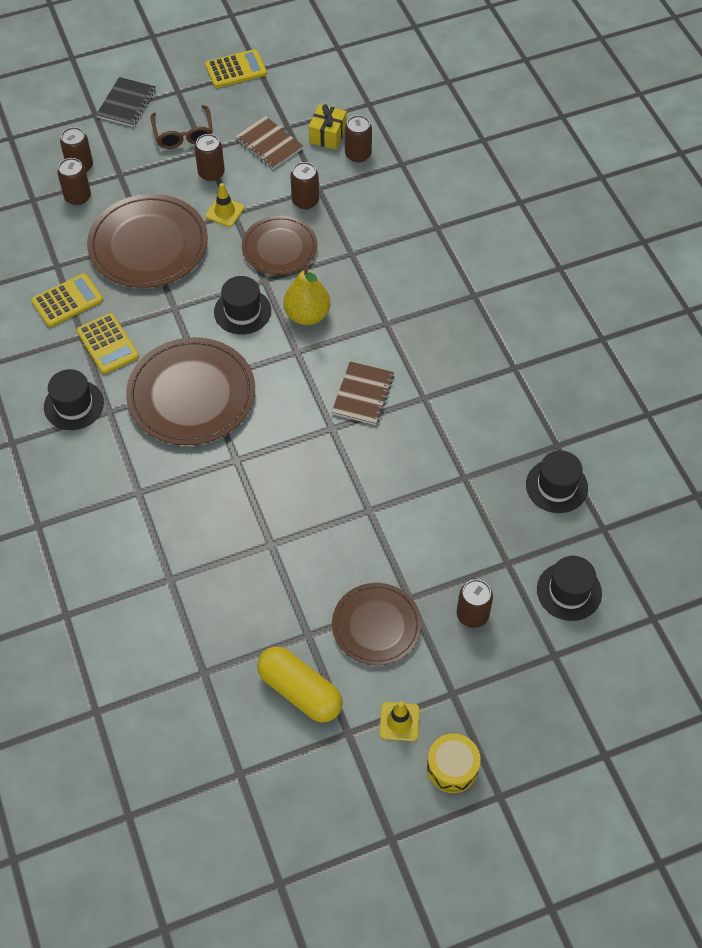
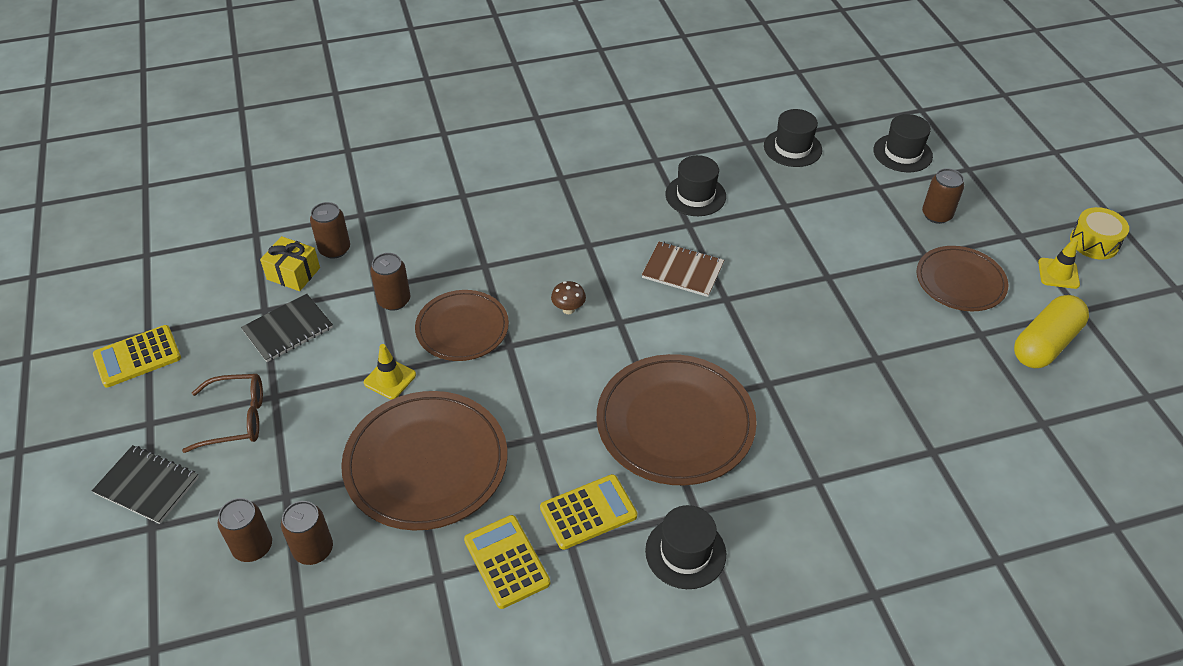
camera: 85 degrees left, 10 degrees down
brown can [194,134,225,181] -> none
yellow calculator [205,49,267,88] -> yellow calculator turned 105 degrees counterclockwise [93,325,181,388]
black hat [214,276,271,335] -> black hat moved to [665,155,726,216]
brown notebook [235,116,303,169] -> black notebook [241,294,333,362]
yellow pear [283,267,330,325] -> brown mushroom [551,281,586,314]

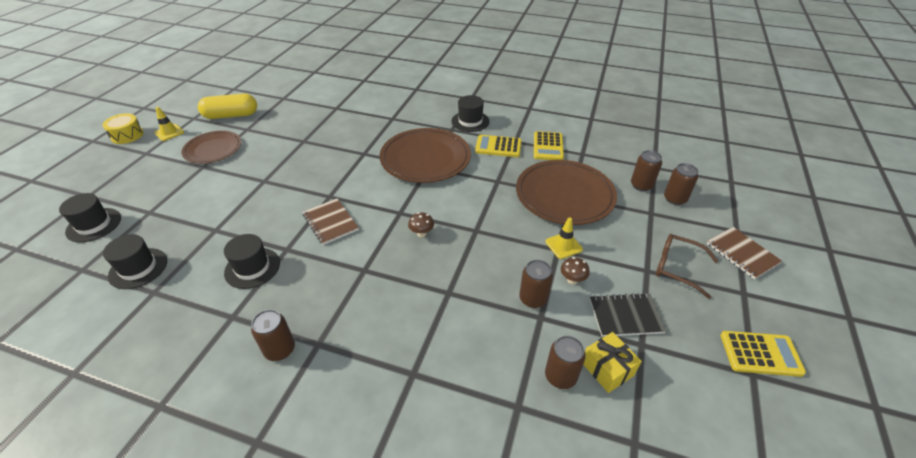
camera: 145 degrees left, 5 degrees down
black notebook [92,445,199,524] -> brown notebook [707,227,782,279]
brown plate [415,290,509,361] -> none
brown can [922,168,964,224] -> brown can moved to [251,309,295,361]
none -> brown mushroom [561,257,590,284]

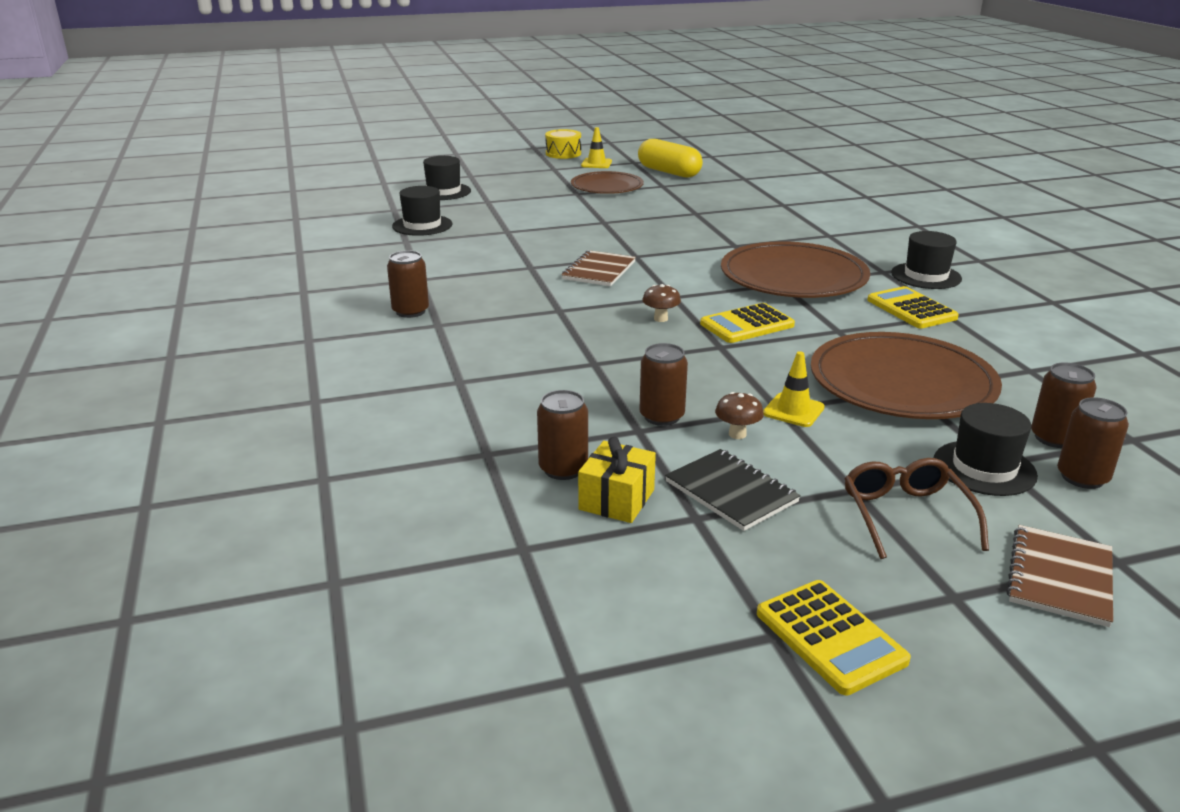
camera: 55 degrees right, 15 degrees down
black hat [224,234,280,289] -> black hat moved to [933,403,1038,496]
yellow calculator [534,131,564,160] -> yellow calculator moved to [700,303,795,343]

